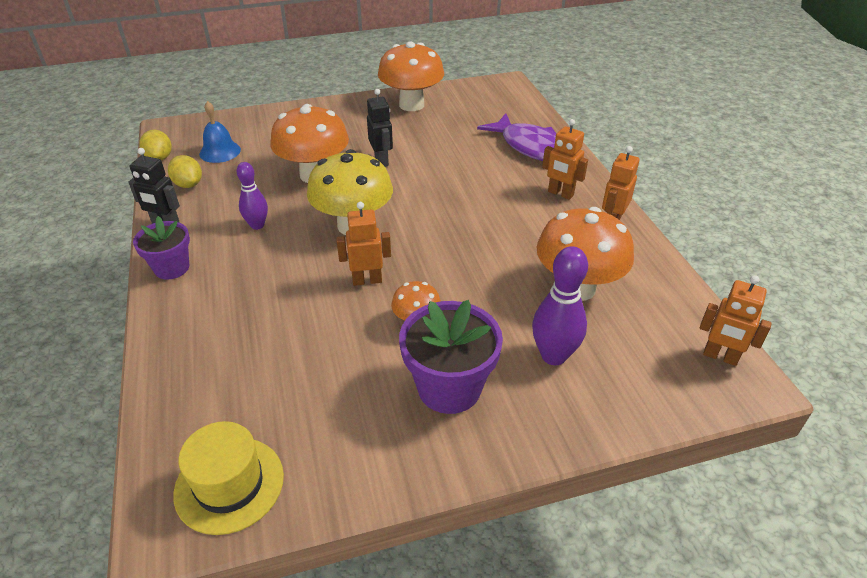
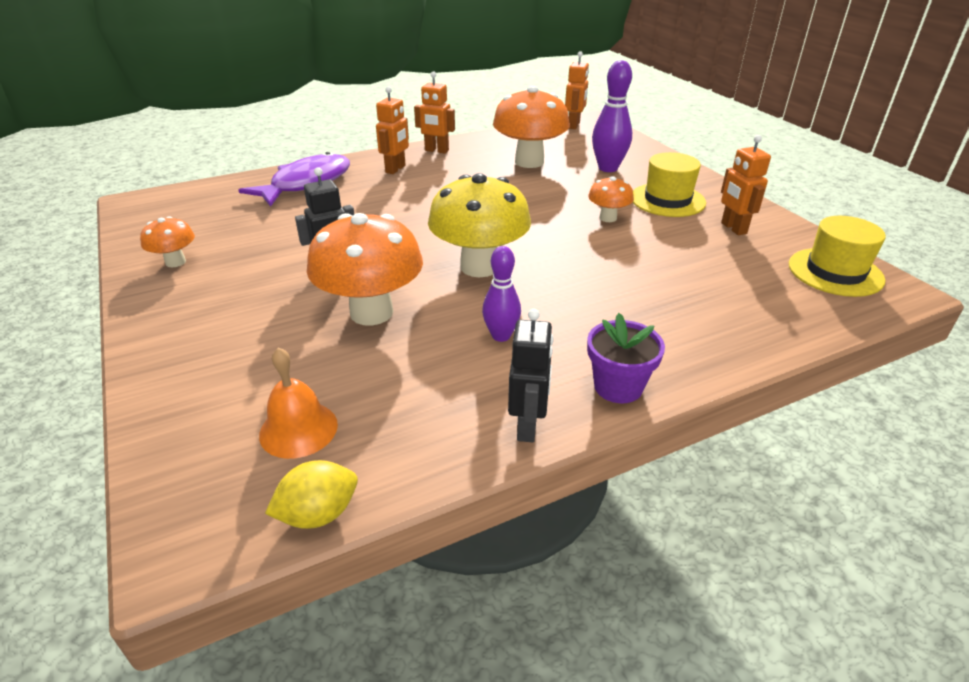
camera: 100 degrees left, 5 degrees down
yellow lemon [168,155,202,188] -> none
blue bell [199,101,241,163] -> orange bell [259,348,338,459]
orange robot [336,202,391,286] -> orange robot moved to [721,135,771,235]
orange mushroom [378,41,444,111] -> orange mushroom [140,216,195,267], size x0.50
purple flower pot [399,300,503,414] -> yellow hat [633,152,706,217]

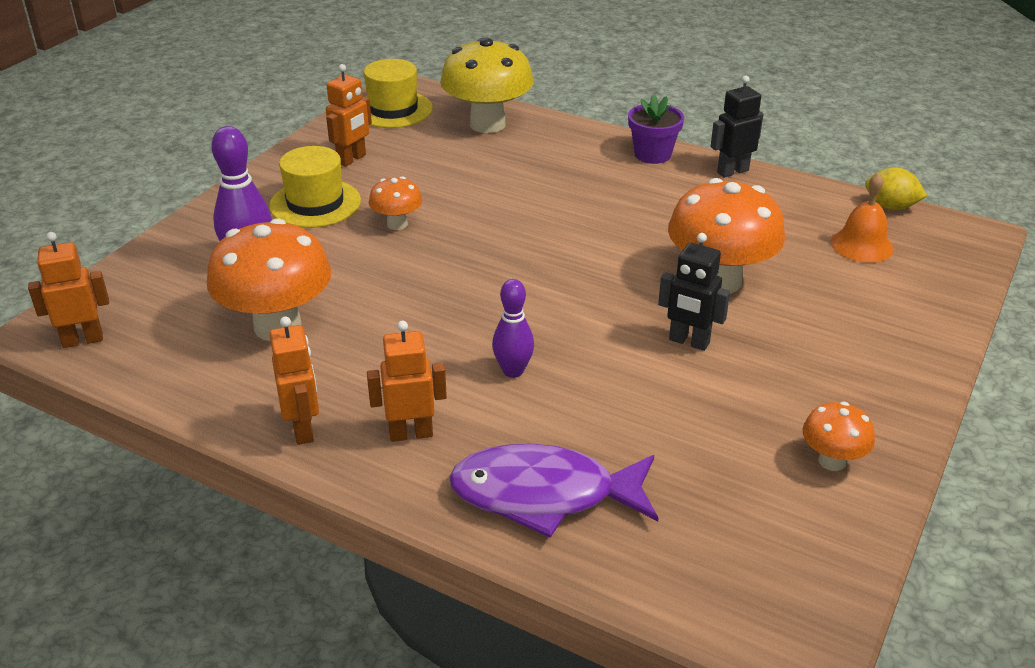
camera: 125 degrees left, 0 degrees up
yellow mushroom [428,173,531,277] -> yellow mushroom moved to [440,38,534,133]
purple bowling pin [482,246,521,342] -> purple bowling pin moved to [492,279,534,378]

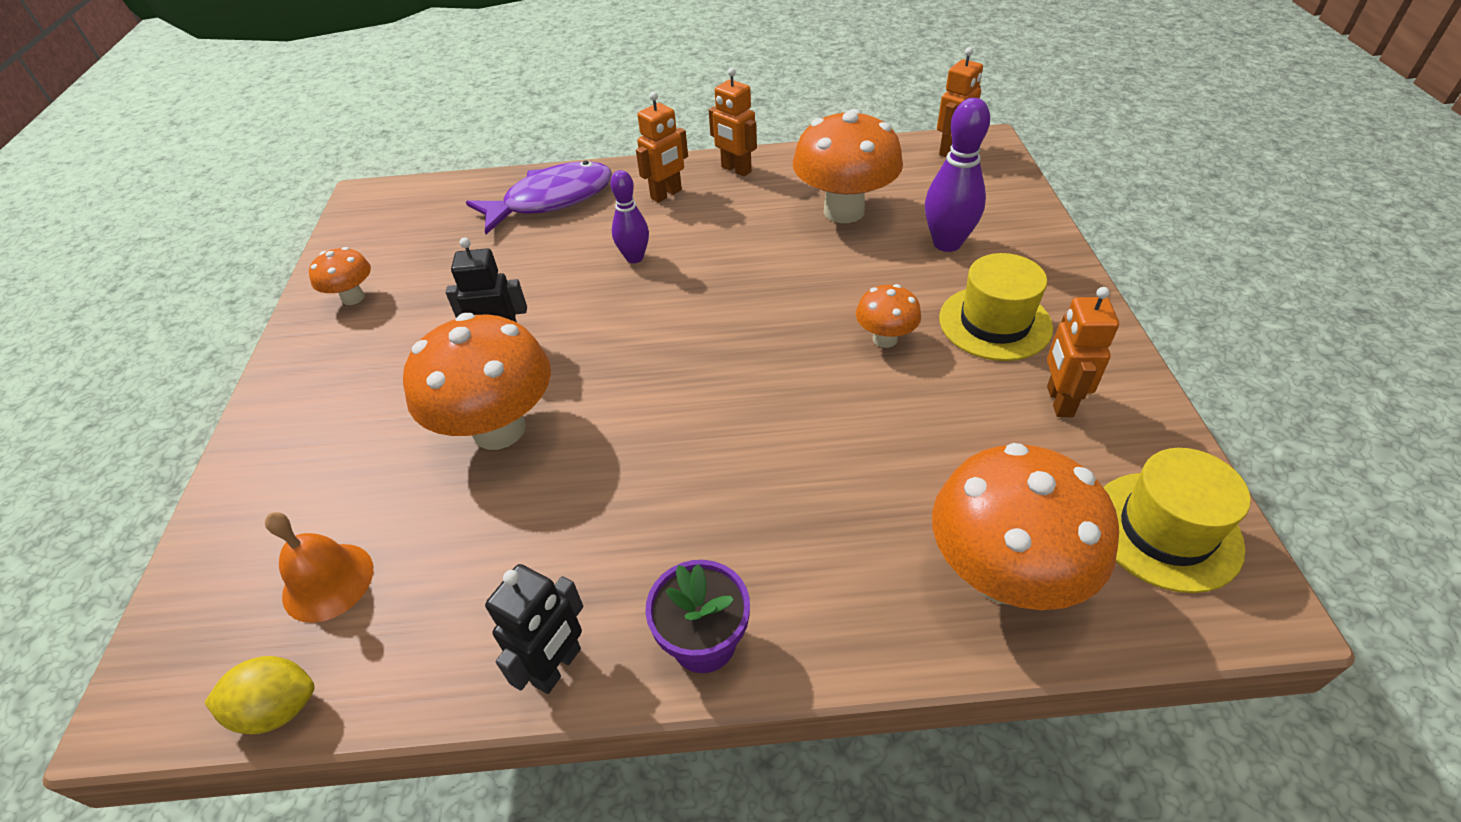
camera: 150 degrees right, 10 degrees up
yellow mushroom [440,38,534,133] -> orange mushroom [932,443,1119,610]

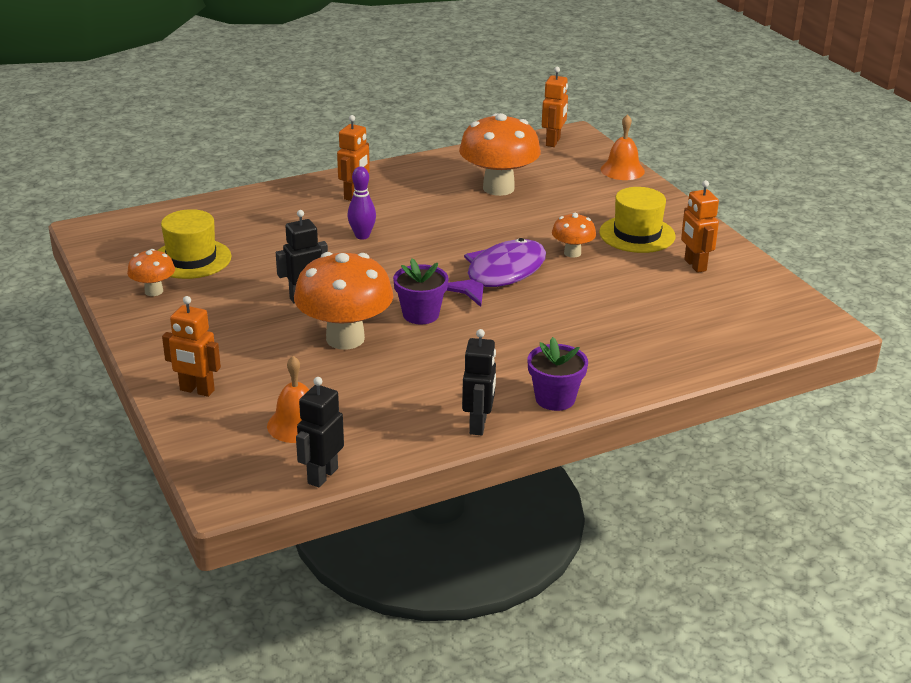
camera: 25 degrees left, 15 degrees down
yellow lemon [204,656,314,735] -> black robot [296,377,344,487]
purple fish [466,161,612,234] -> purple fish moved to [446,238,546,307]
orange robot [709,68,757,176] -> orange robot moved to [162,296,221,397]
purple bowling pin [925,98,990,252] -> none
orange mushroom [932,443,1119,610] -> none
yellow hat [1103,448,1251,593] -> yellow hat moved to [157,209,232,279]
none -> purple flower pot [393,258,448,324]
none -> orange bell [601,114,645,180]

